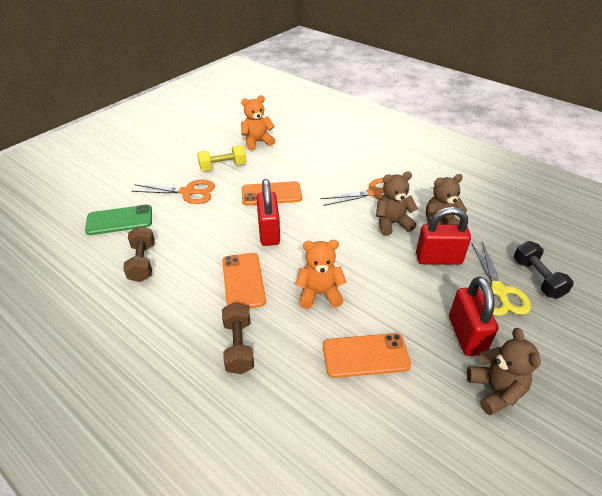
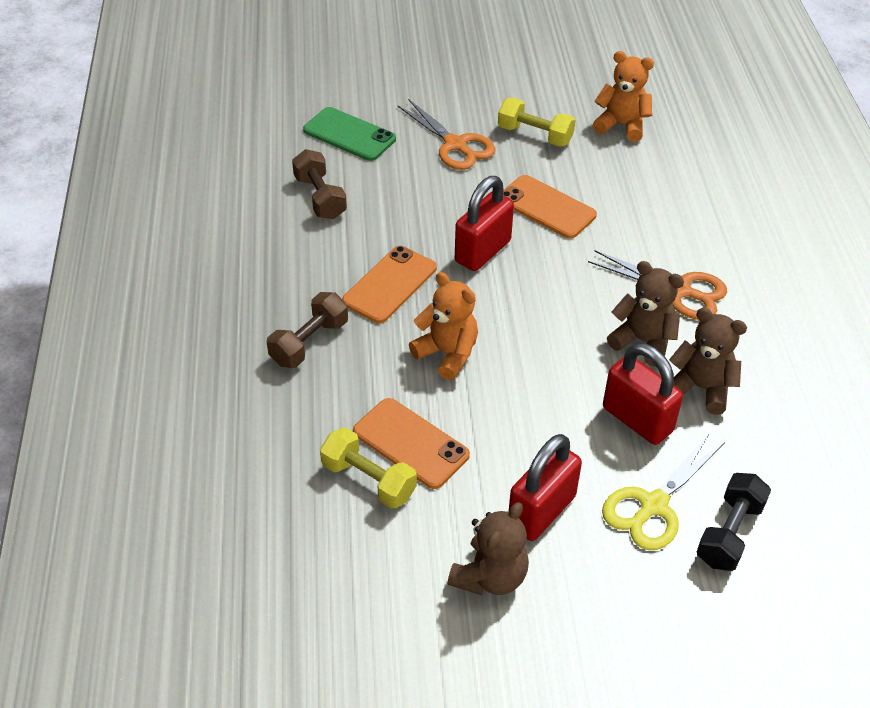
camera: 45 degrees right, 5 degrees up
brown dumbbell [123,226,155,282] -> brown dumbbell turned 60 degrees counterclockwise [292,149,347,219]
none -> yellow dumbbell [320,427,417,509]

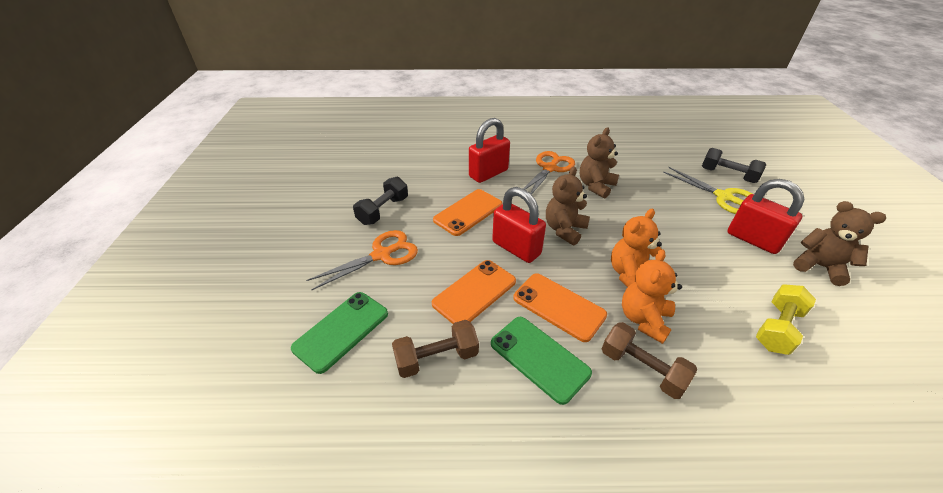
camera: 85 degrees left, 5 degrees down
orange phone [353,398,470,489] -> orange phone moved to [432,260,516,324]
yellow dumbbell [498,98,575,147] -> black dumbbell [353,177,408,225]
orange teddy bear [593,51,654,142] -> orange teddy bear moved to [622,249,682,344]
red padlock [603,343,683,445] -> red padlock moved to [469,118,510,183]
brown teddy bear [669,308,747,415] -> brown teddy bear moved to [546,167,590,246]
none -> green phone [491,317,592,405]

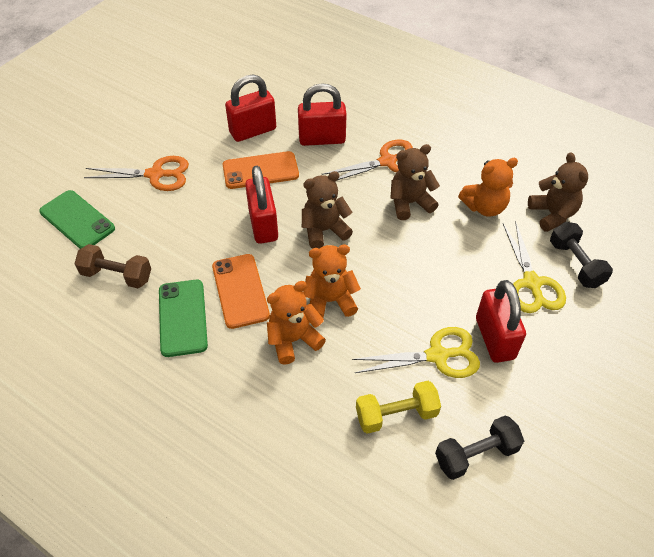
camera: 35 degrees right, 10 degrees up
green phone [291,292,388,374] -> green phone turned 60 degrees clockwise [39,190,115,249]
black dumbbell [353,177,408,225] -> black dumbbell moved to [435,416,524,480]
orange phone [432,260,516,324] -> none
brown dumbbell [602,322,698,399] -> none
brown teddy bear [793,201,886,286] -> brown teddy bear moved to [528,152,588,232]
none -> red padlock [225,74,276,142]
none -> yellow scissors [352,327,480,378]
none -> orange teddy bear [458,158,518,217]

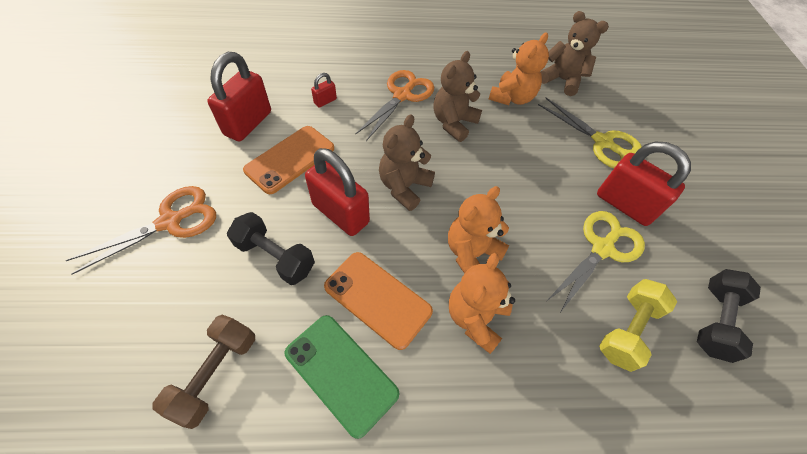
camera: 40 degrees left, 5 degrees up
green phone [39,190,115,249] -> none
brown dumbbell [74,244,151,288] -> brown dumbbell turned 45 degrees counterclockwise [153,315,255,429]
red padlock [298,83,347,146] -> red padlock [311,73,337,108], size x0.45
black dumbbell [550,222,613,288] -> black dumbbell moved to [227,212,315,285]

